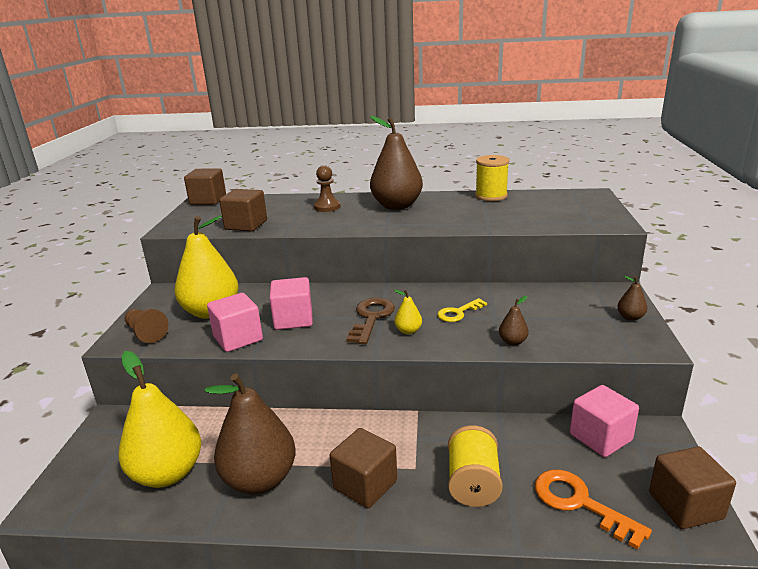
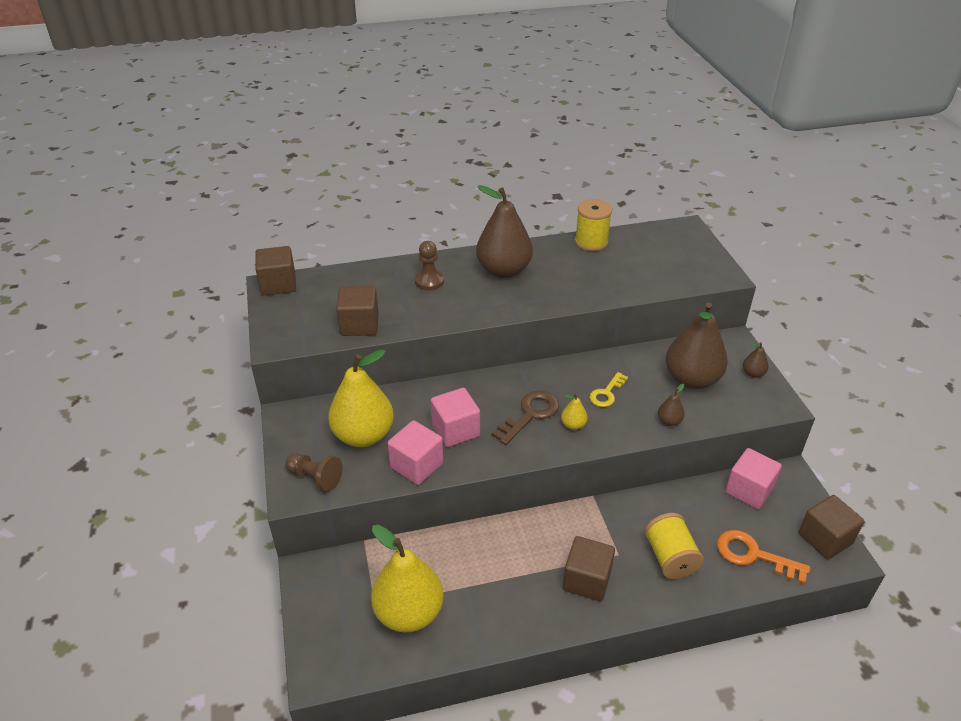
camera: 20 degrees left, 15 degrees up
brown pear [205,374,296,494] -> brown pear moved to [666,303,728,389]
brown key [346,298,395,344] -> brown key turned 45 degrees clockwise [491,391,559,445]

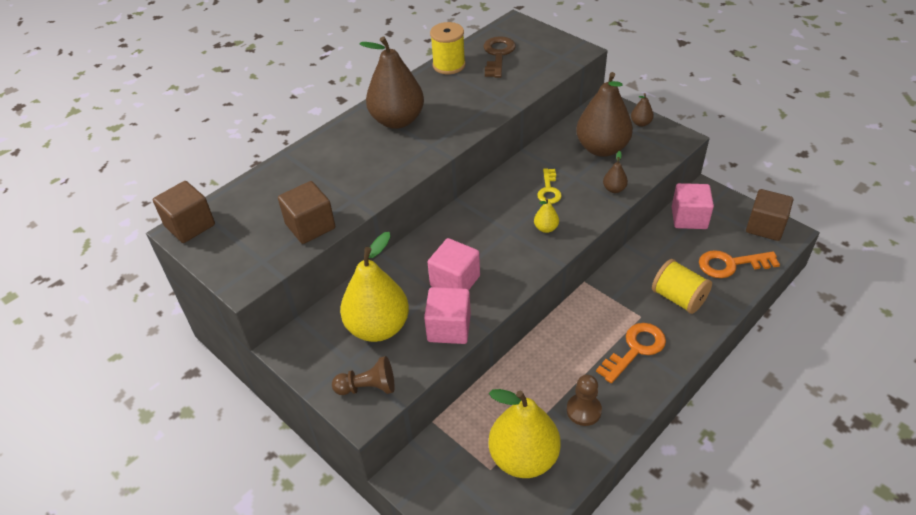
camera: 30 degrees left, 5 degrees up
brown pawn [415,241,444,290] -> brown pawn moved to [567,375,602,426]
brown key [491,391,559,445] -> brown key moved to [483,36,516,78]
brown cube [563,536,615,601] -> orange key [596,323,666,383]

